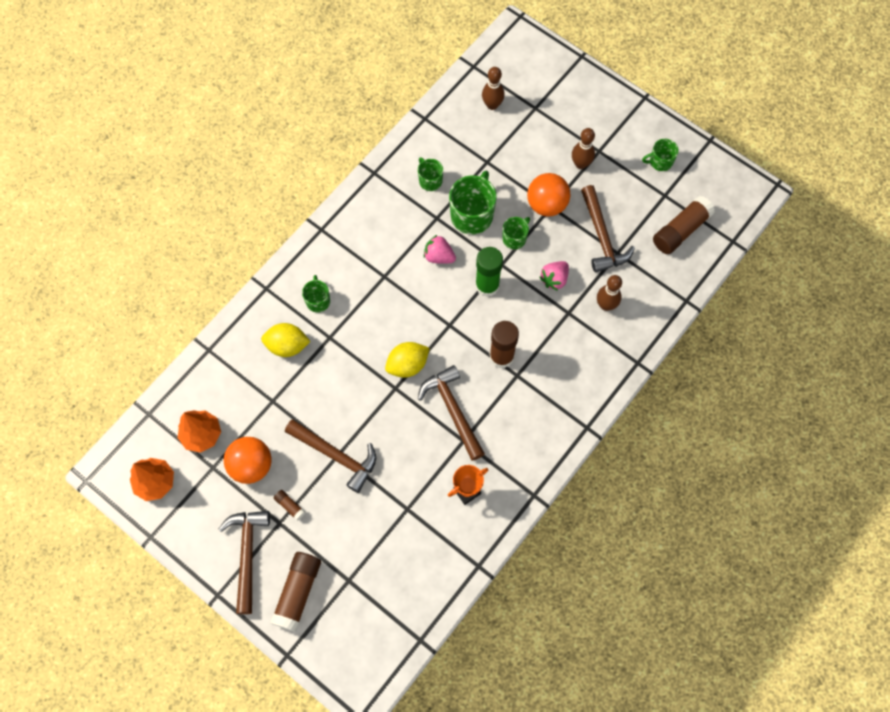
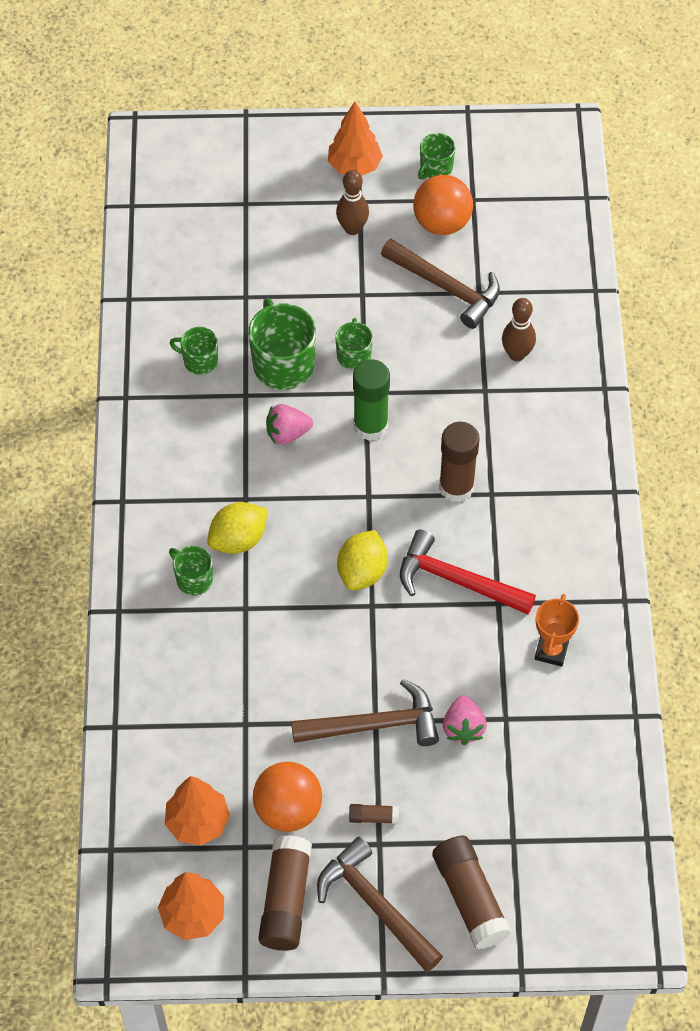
camera: 40 degrees left, 10 degrees down
yellow lemon [261,323,311,357] -> yellow lemon moved to [208,502,268,554]
brown hammer [418,365,485,461] -> red hammer [400,529,536,615]
brown bowling pin [482,67,505,110] -> none
orange ball [527,173,570,217] -> orange ball moved to [413,175,473,235]
pink strawberry [540,261,569,291] -> pink strawberry moved to [443,695,487,745]
brown glue stick [653,196,715,254] -> brown glue stick moved to [258,835,312,951]
none -> orange tree [328,102,383,176]

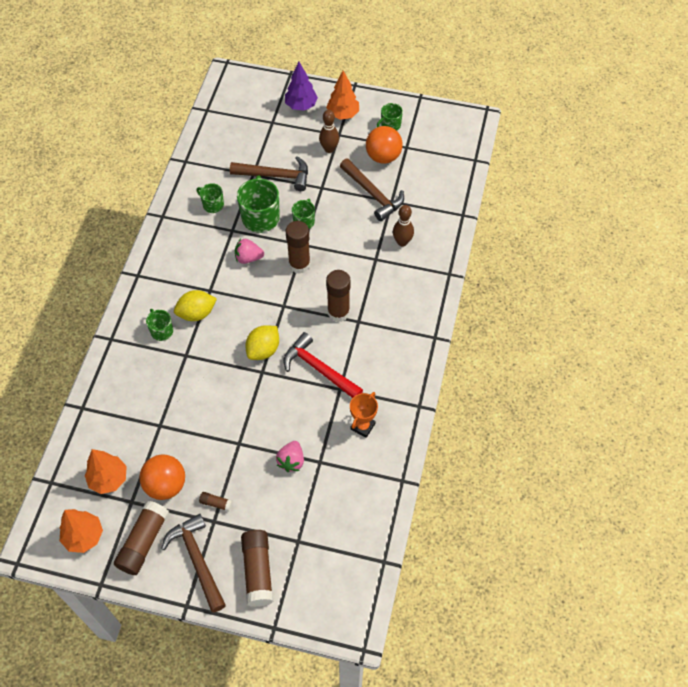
camera: 15 degrees right, 0 degrees up
brown hammer [291,679,439,746] -> brown hammer moved to [230,156,308,191]
green glue stick [353,359,390,441] -> brown glue stick [286,221,311,274]
none -> purple tree [285,62,318,111]

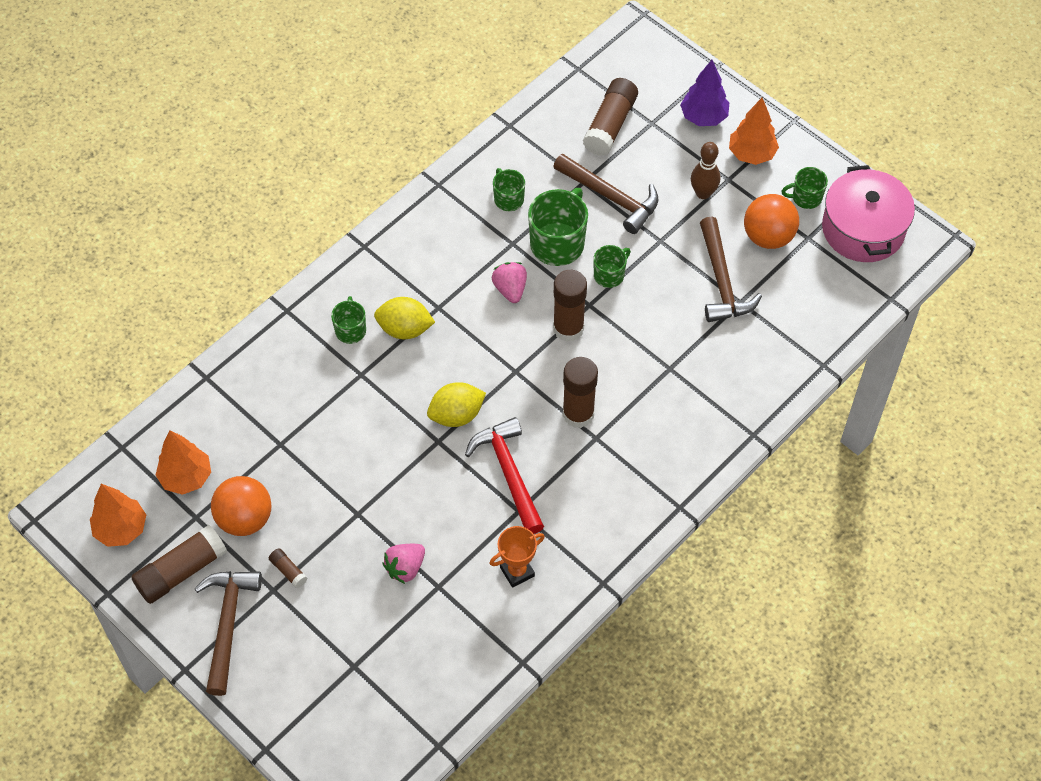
camera: 30 degrees right, 0 degrees up
pink strawberry [235,238,264,264] -> pink strawberry turned 45 degrees clockwise [492,262,527,303]
brown glue stick [241,530,273,607] -> brown glue stick moved to [583,78,638,156]
brown bowling pin [393,205,414,246] -> none
none -> pink pot [822,165,915,262]

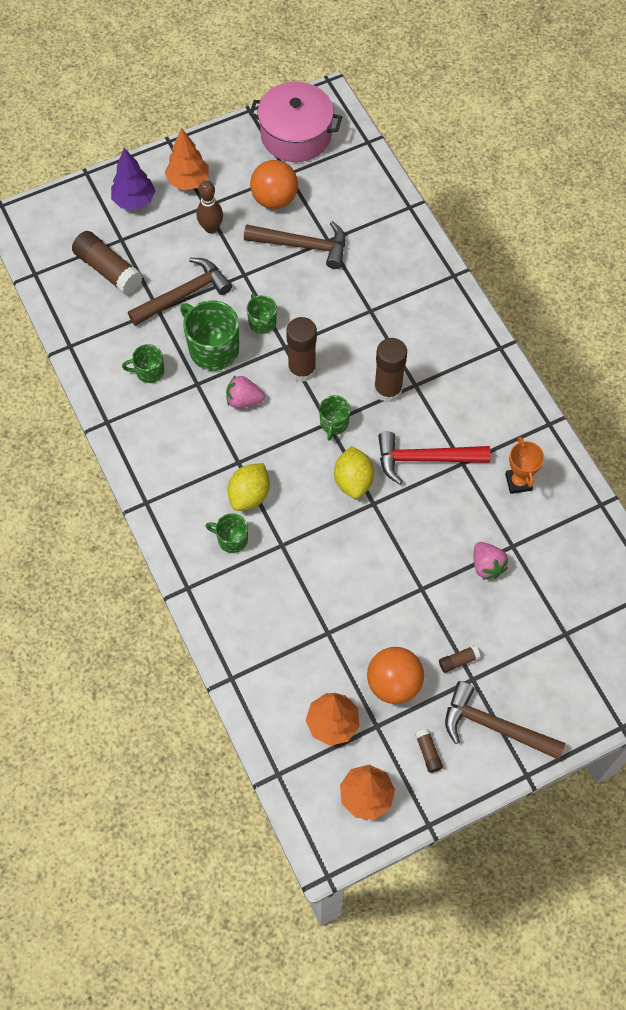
camera: 70 degrees left, 5 degrees up
brown glue stick [131,525,227,604] -> brown glue stick [415,729,443,773], size x0.47
green mug [781,167,828,209] -> green mug moved to [319,395,351,441]

